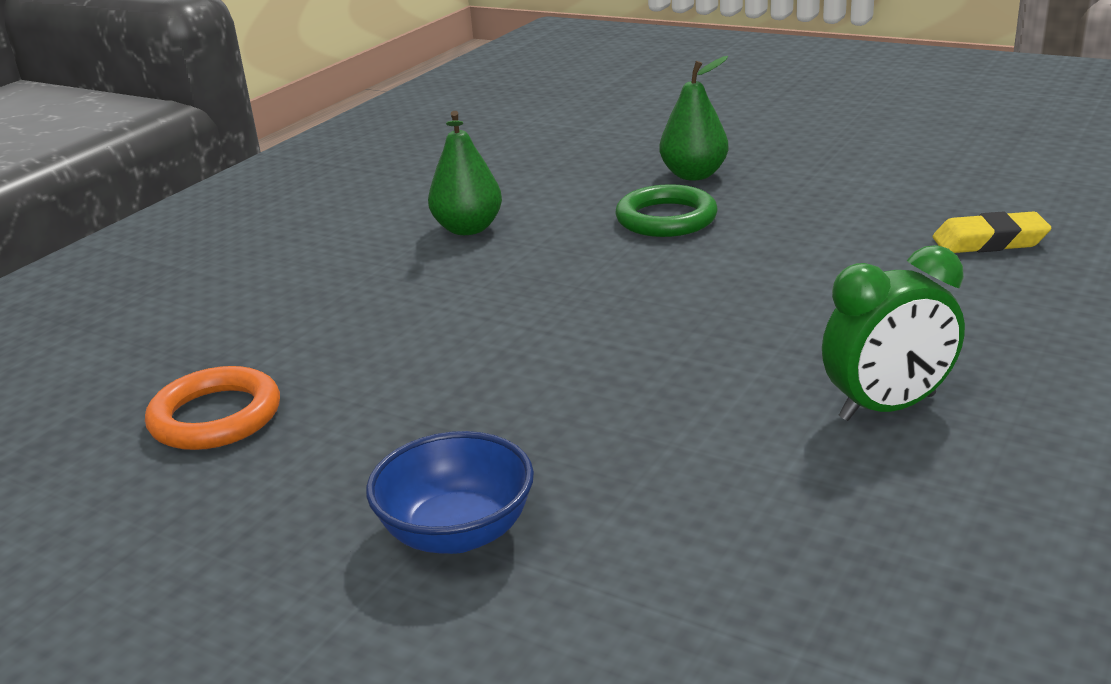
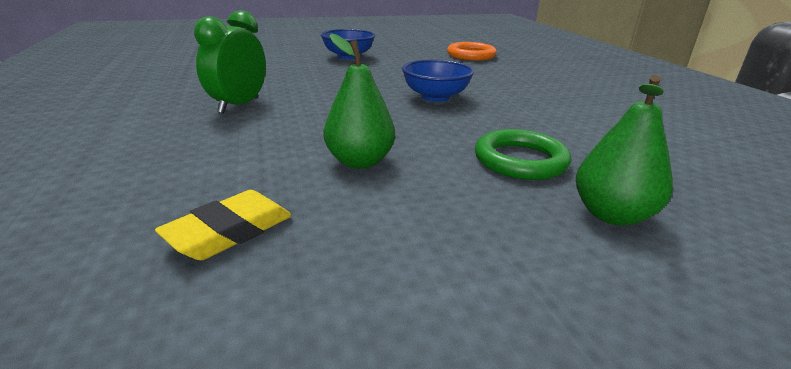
camera: 130 degrees right, 0 degrees up
green pear [428,111,502,235] -> green pear moved to [323,33,395,169]
none -> blue bowl [402,60,474,102]

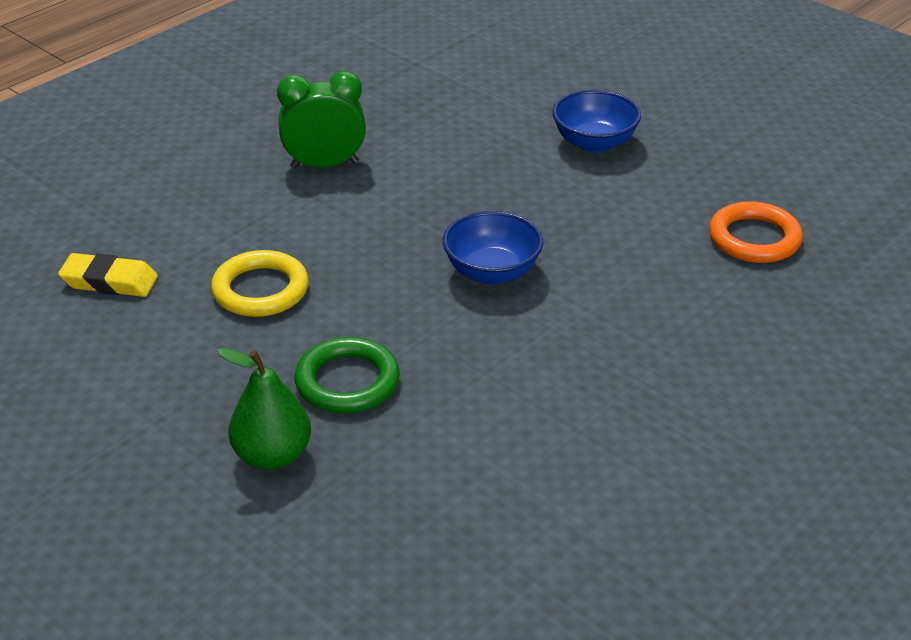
camera: 60 degrees right, 10 degrees up
green pear [323,33,395,169] -> yellow ring [211,250,309,317]

